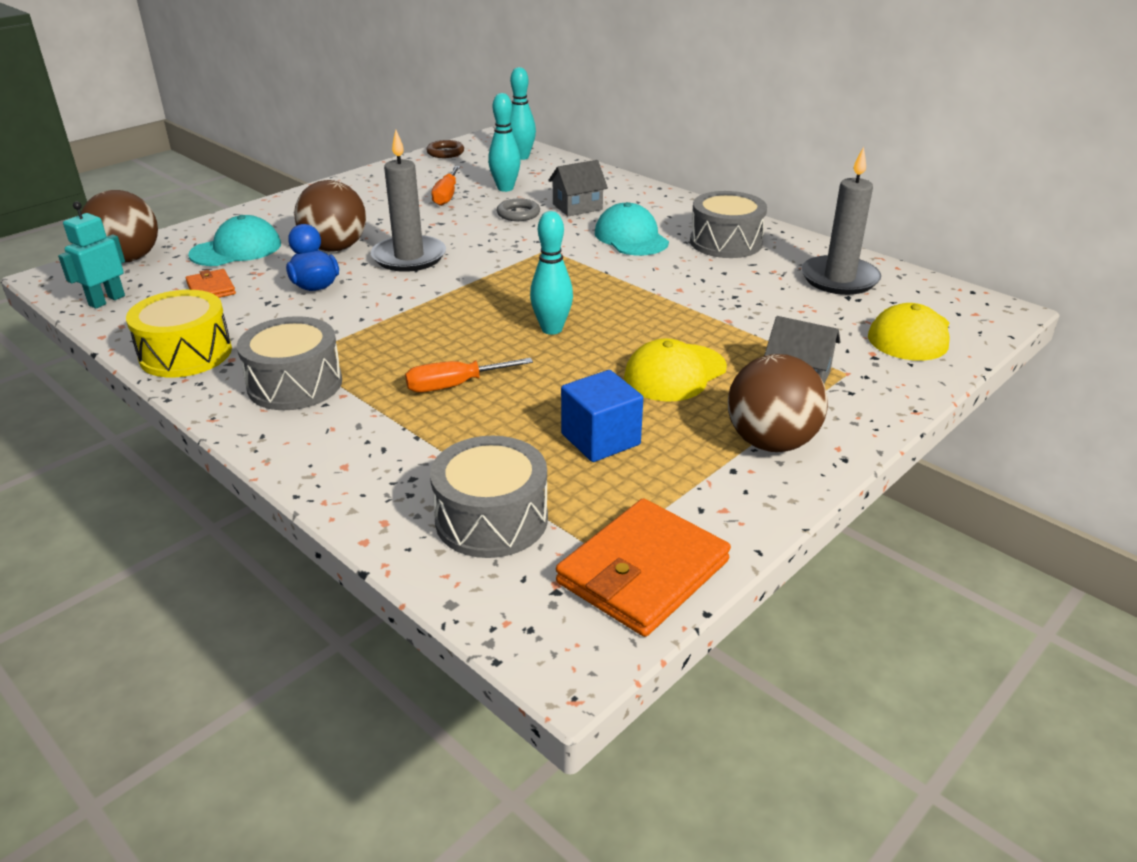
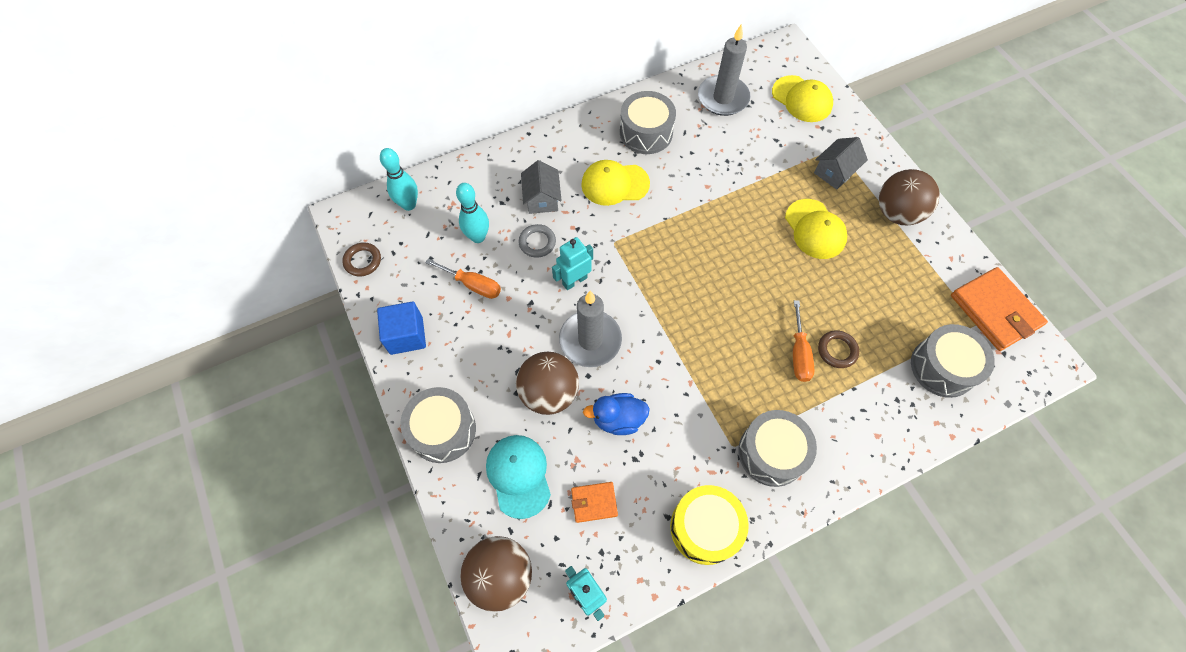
camera: 70 degrees left, 30 degrees up
turquoise bowling pin [530,211,573,335] -> none
blue cube [561,370,643,462] -> blue cube moved to [377,301,426,355]
turquoise cap [595,202,669,255] -> yellow cap [581,160,650,206]
none -> grey drum [400,387,476,463]
none -> turquoise robot [552,237,593,290]
none -> brown ring [818,330,859,368]

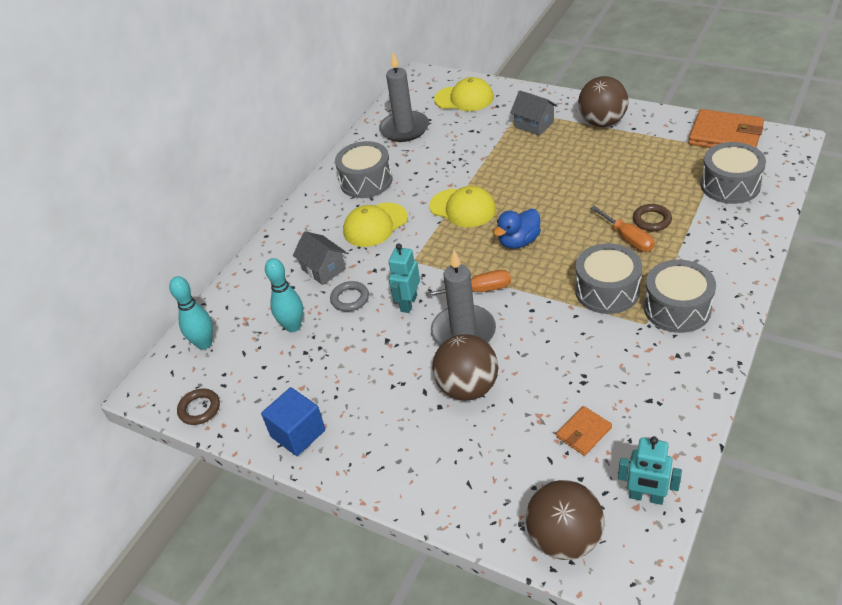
camera: 30 degrees left, 20 degrees down
grey drum [400,387,476,463] -> grey drum moved to [575,243,642,314]
orange screwdriver [425,258,501,299] -> orange screwdriver moved to [426,270,511,297]
turquoise cap [486,435,551,519] -> none
blue duck [583,393,650,435] -> blue duck moved to [494,209,541,249]
yellow drum [670,485,749,565] -> none
yellow cap [785,199,847,259] -> yellow cap moved to [429,186,496,227]
grey house [814,137,868,190] -> grey house turned 60 degrees counterclockwise [510,91,558,136]

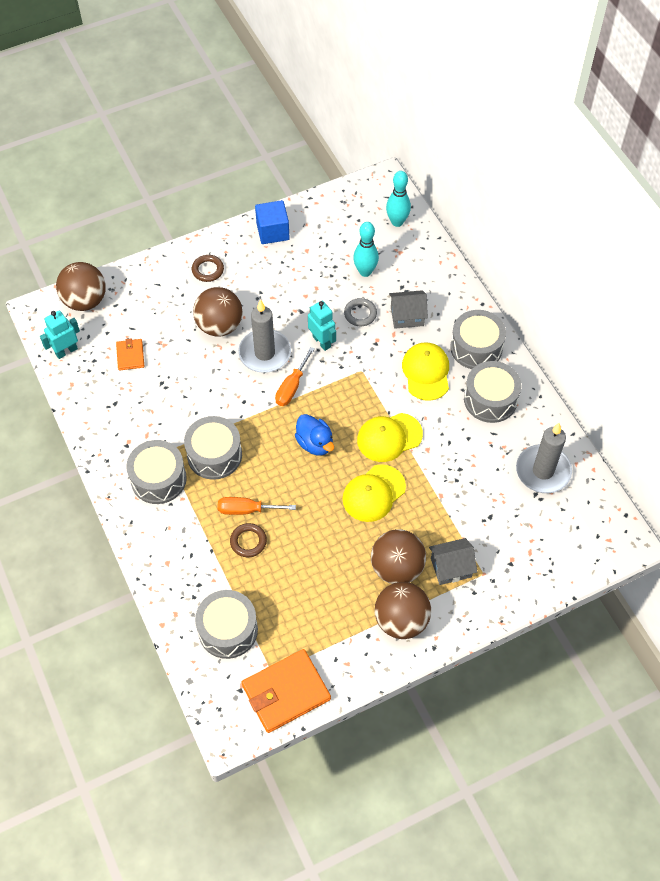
camera: 120 degrees right, 15 degrees up
brown ring [177,389,220,425] -> brown ring moved to [192,255,224,282]
yellow cap [434,77,494,111] -> yellow cap moved to [343,464,406,522]
blue duck [494,209,541,249] -> blue duck turned 150 degrees clockwise [295,414,334,456]
none -> brown ball [371,529,426,584]
none -> grey drum [450,310,506,369]

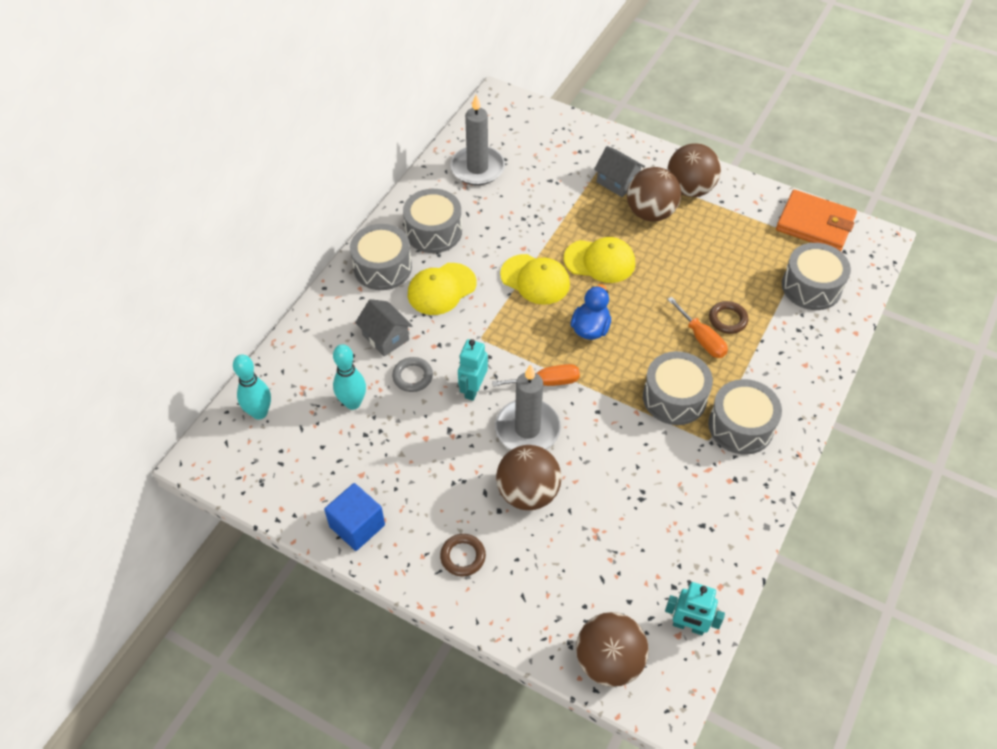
camera: 125 degrees left, 5 degrees down
orange wallet [116,338,144,370] -> none

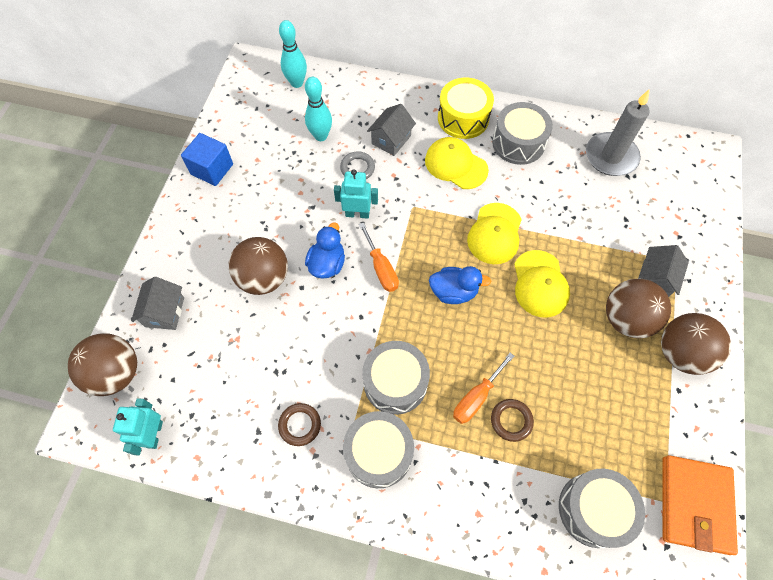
camera: 75 degrees right, 10 degrees up
grey drum [350,224,412,290] -> yellow drum [438,78,494,139]
brown ring [440,534,486,577] -> brown ring moved to [278,403,321,446]
grey candle [495,364,561,450] -> blue duck [305,223,345,279]
none -> grey house [131,277,184,330]

